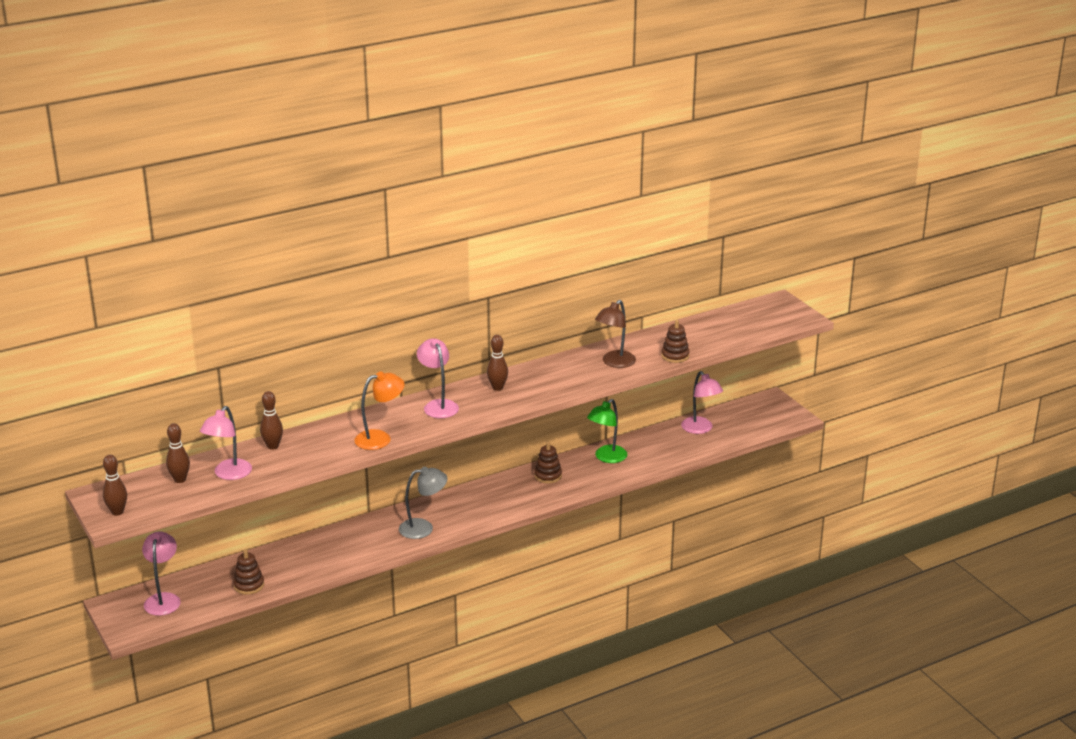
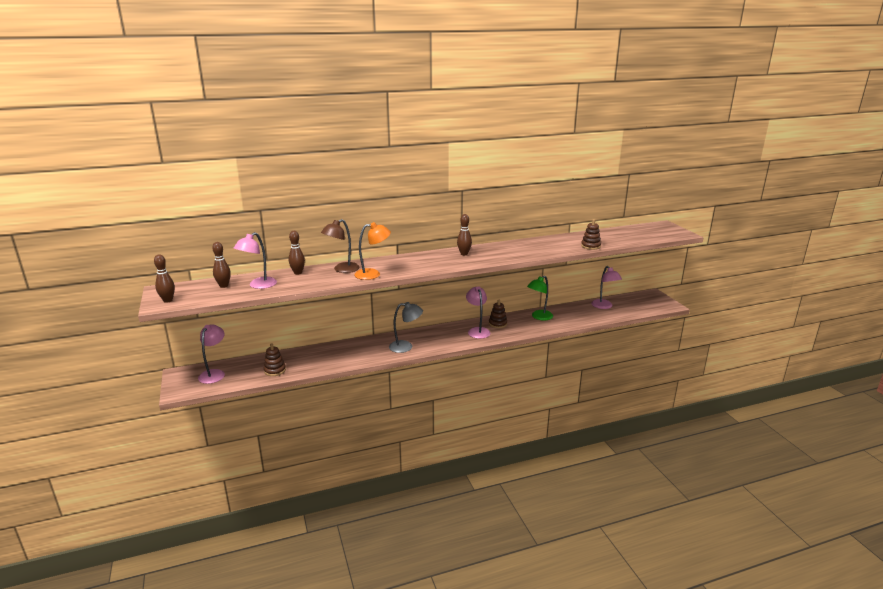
camera: 10 degrees right, 5 degrees down
pink lamp [417,338,459,418] -> pink lamp moved to [466,286,490,339]
brown lamp [595,300,636,368] -> brown lamp moved to [321,219,359,273]

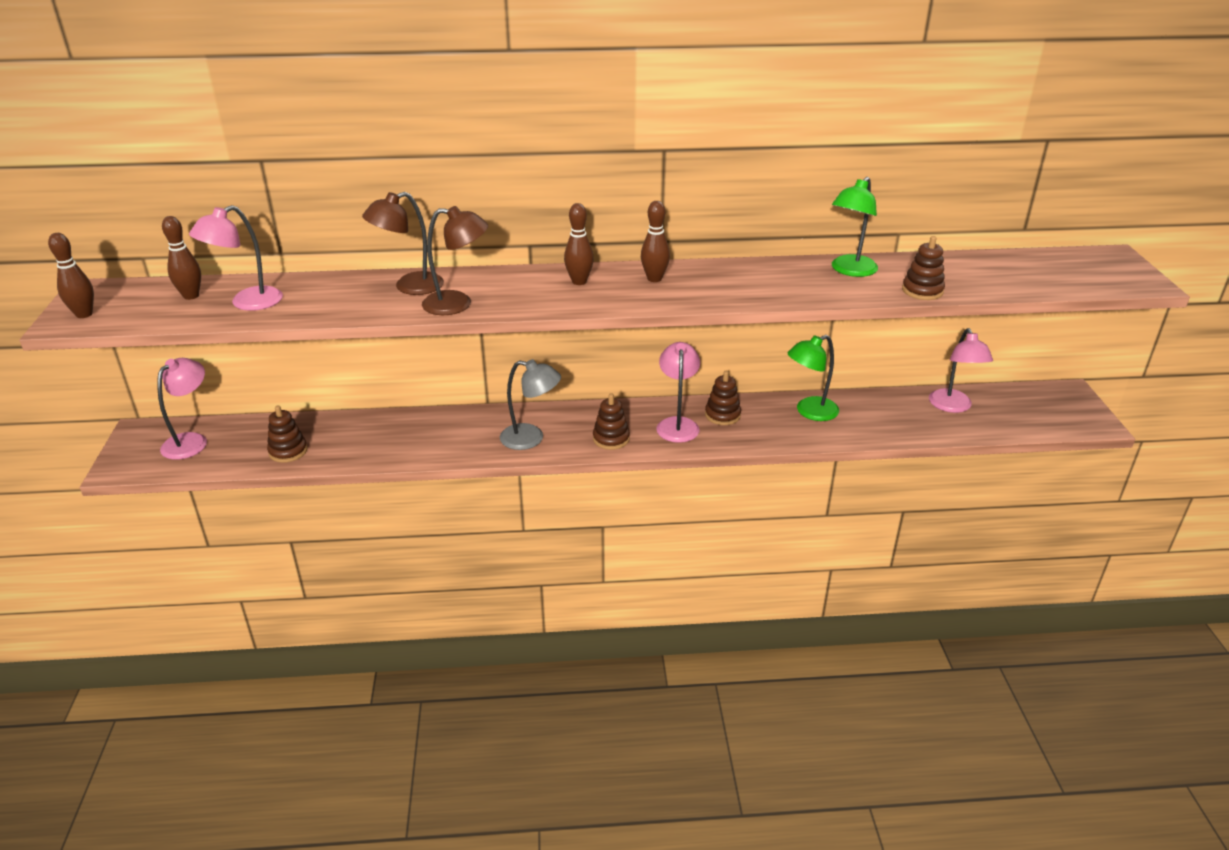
camera: 15 degrees right, 10 degrees up
brown bowling pin [289,231,305,275] -> brown bowling pin moved to [564,203,594,285]
orange lamp [354,222,391,280] -> brown lamp [422,206,488,315]
none -> brown stacking toy [593,393,630,450]
none -> green lamp [832,177,878,277]

